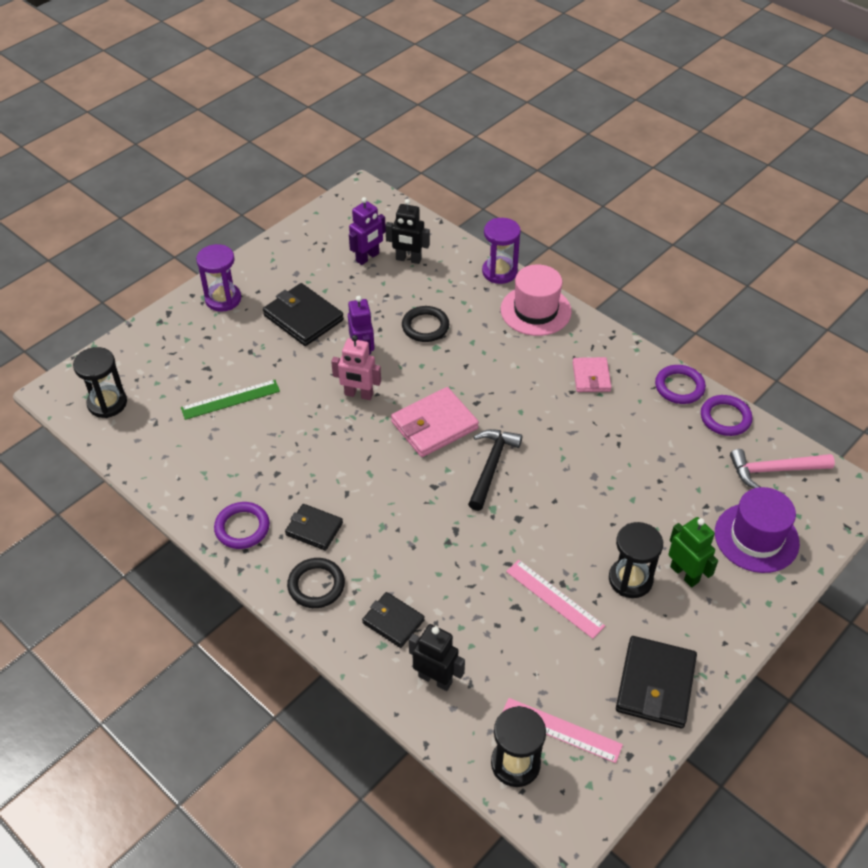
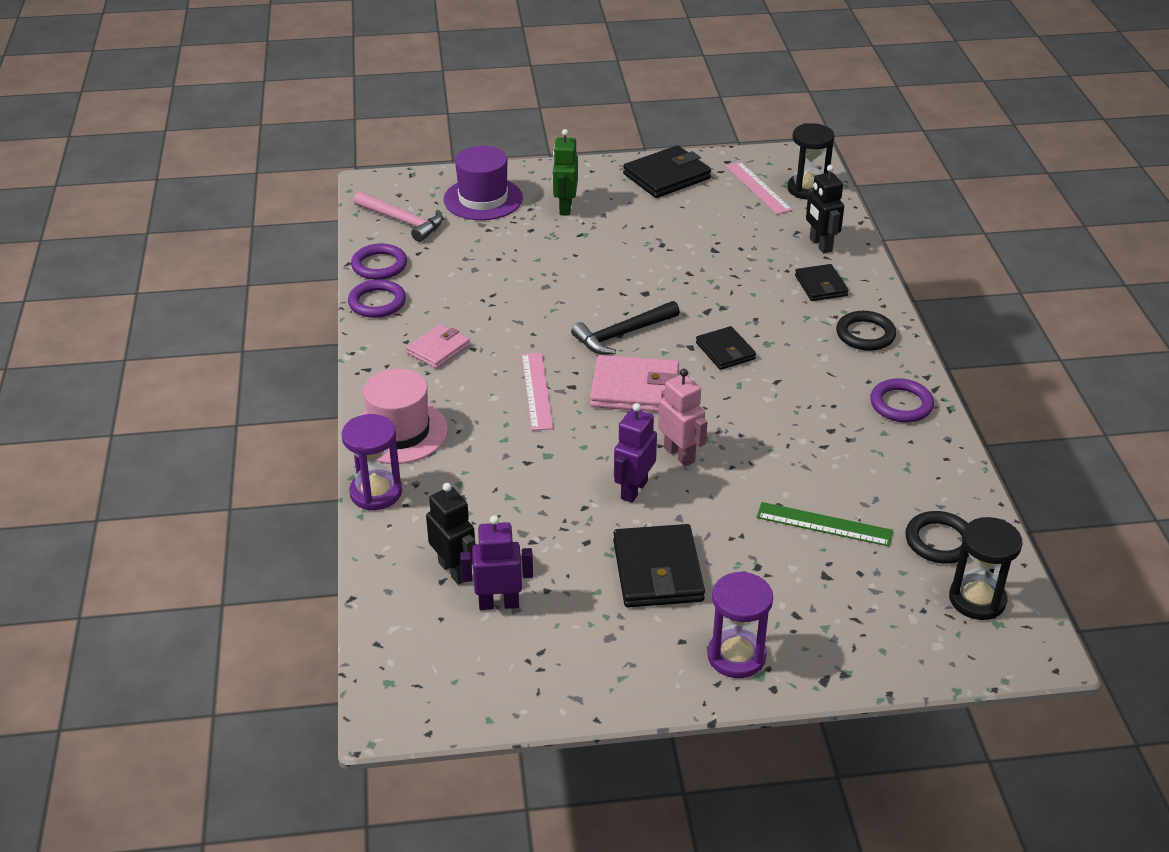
camera: 140 degrees left, 10 degrees down
black wallet [285,504,343,551] -> black wallet moved to [696,326,756,370]
black ring [402,306,449,342] -> black ring moved to [905,511,969,564]
pink ruler [506,560,605,639] -> pink ruler moved to [522,352,554,431]
black hourglass [609,522,663,598] -> none

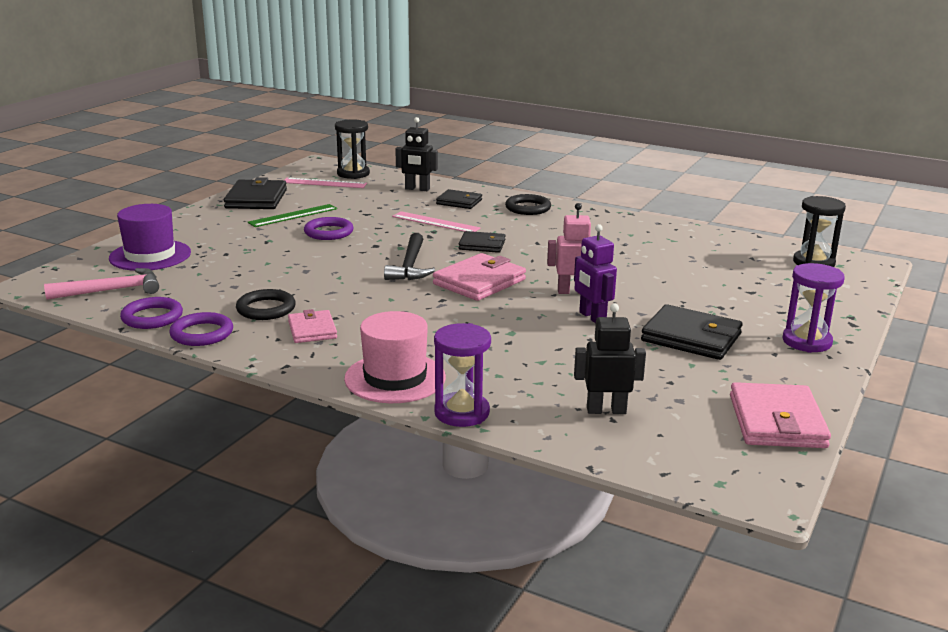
camera: 55 degrees left, 15 degrees down
purple robot [460,516,533,610] -> none
pink ruler [522,352,554,431] -> pink ruler moved to [392,211,480,232]
green robot [553,129,578,216] -> none
green ruler [756,502,893,547] -> green ruler moved to [248,204,337,227]
purple ring [870,378,934,423] -> purple ring moved to [304,217,354,240]
black ring [905,511,969,564] -> black ring moved to [236,289,296,320]
none -> pink wallet [730,382,831,448]

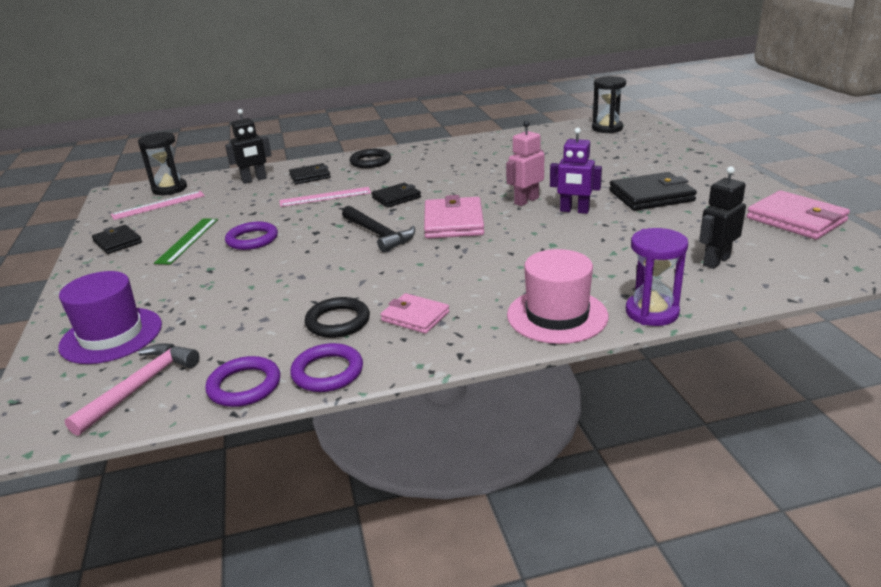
camera: 40 degrees left, 5 degrees up
black wallet [224,177,287,209] -> black wallet [92,225,142,254], size x0.62
purple hourglass [783,263,845,353] -> none

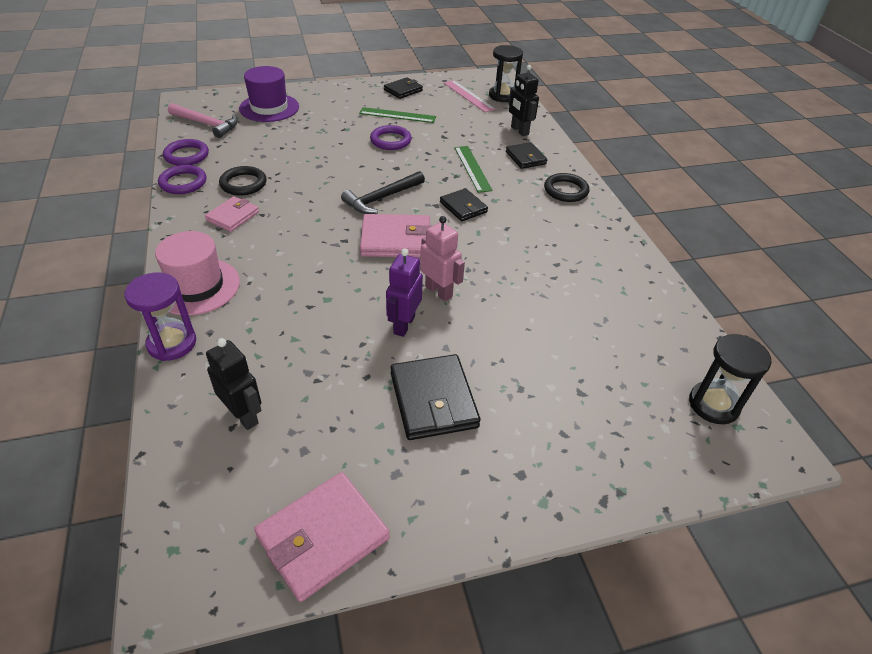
camera: 85 degrees right, 15 degrees up
pink ruler [279,187,371,207] -> green ruler [454,146,493,193]

